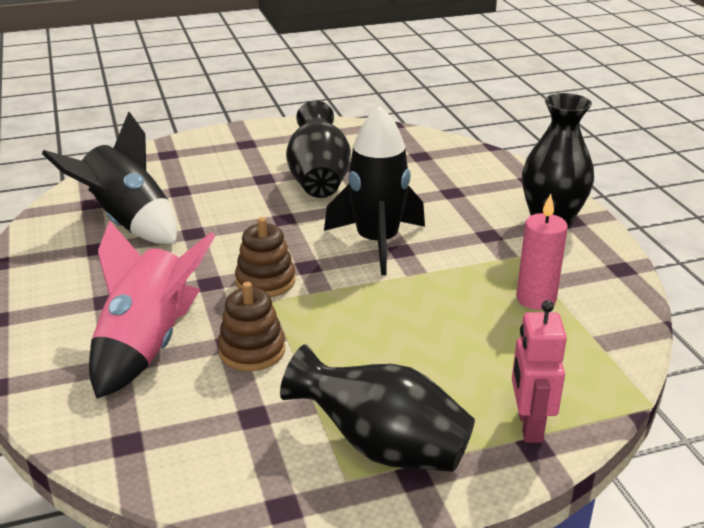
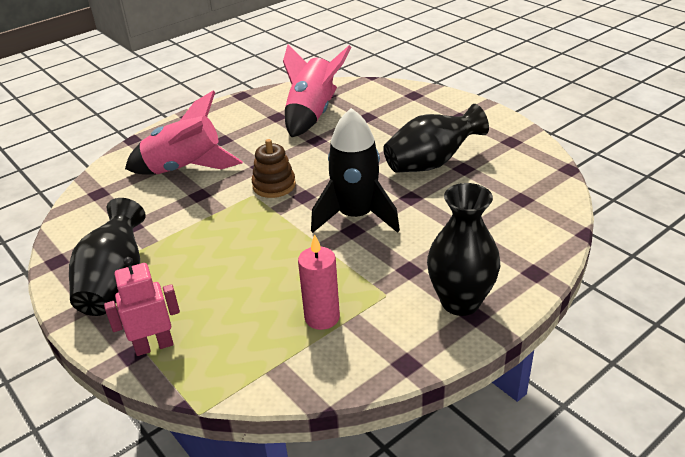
camera: 70 degrees right, 5 degrees up
black rocket [42,112,177,244] -> pink rocket [283,44,351,137]
brown stacking toy [218,282,285,371] -> none

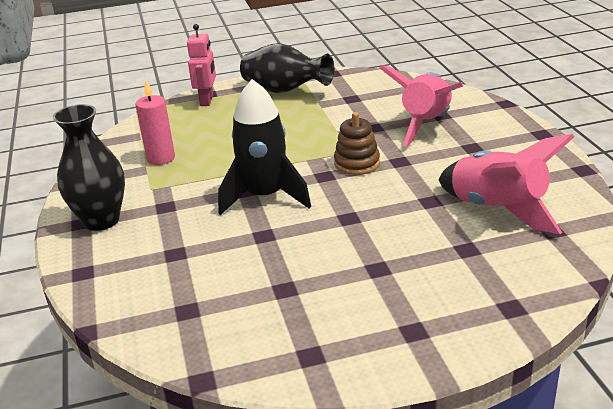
camera: 115 degrees right, 5 degrees down
black vase [383,104,489,173] -> none

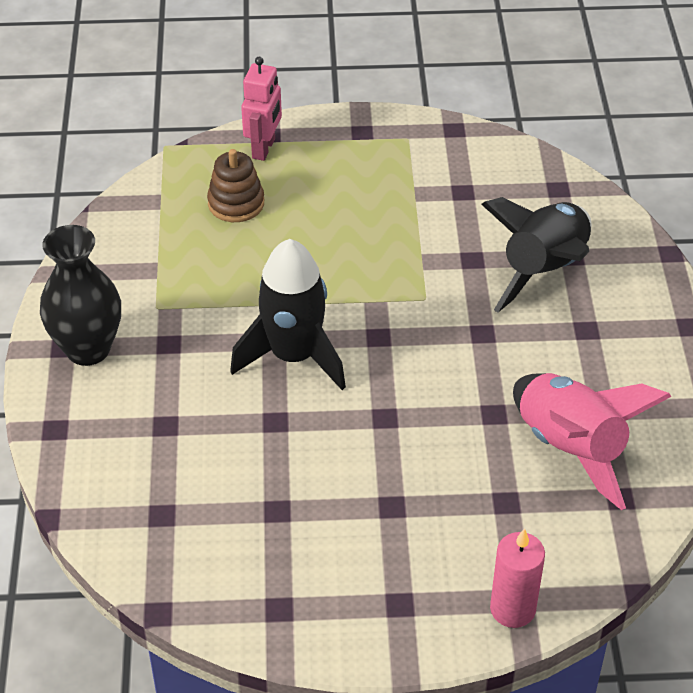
camera: 10 degrees right, 15 degrees up
pink candle [135,80,175,165] -> pink candle moved to [490,528,545,628]
black vase [240,43,334,93] -> none
brown stacking toy [334,112,380,175] -> brown stacking toy moved to [207,149,264,222]
pink rocket [379,65,463,147] -> black rocket [481,197,591,312]

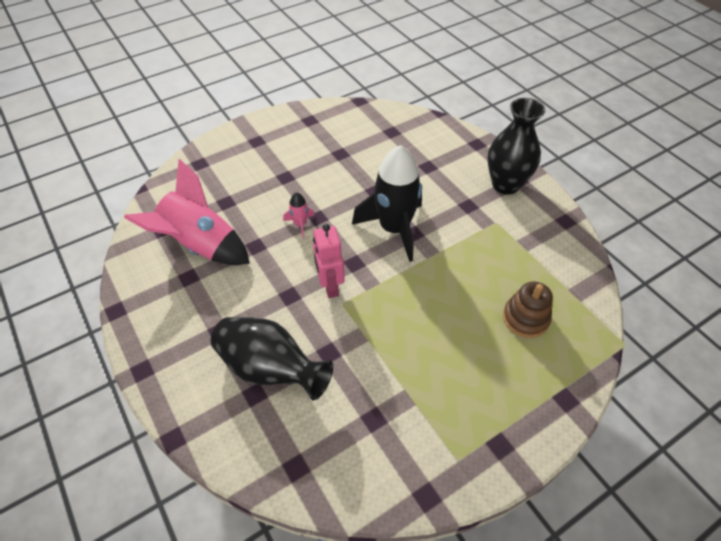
camera: 150 degrees right, 5 degrees up
pink robot [241,57,282,161] -> pink robot moved to [313,224,344,298]
black rocket [481,197,591,312] -> black vase [211,317,333,400]
pink candle [490,528,545,628] -> none
none -> pink rocket [283,192,315,238]

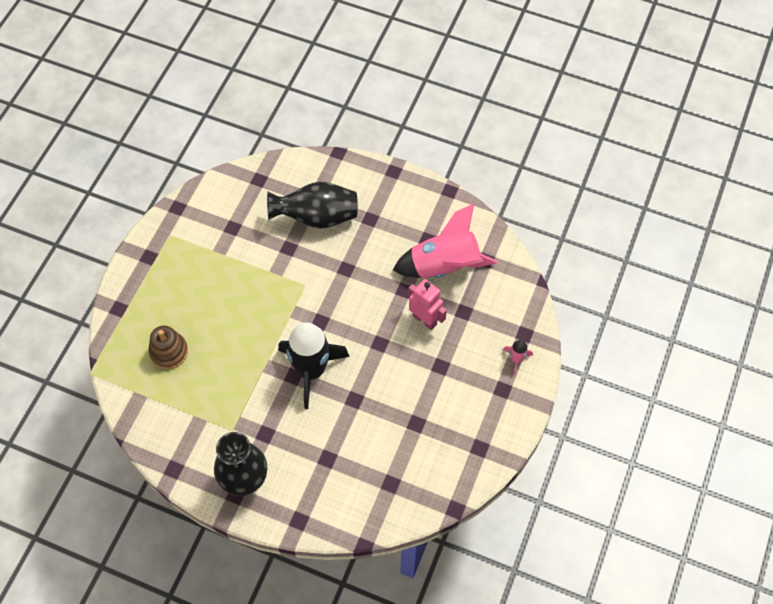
camera: 145 degrees right, 10 degrees up
pink rocket [283,192,315,238] -> pink rocket moved to [503,340,533,376]
pink robot [313,224,344,298] -> pink robot moved to [408,279,447,330]

